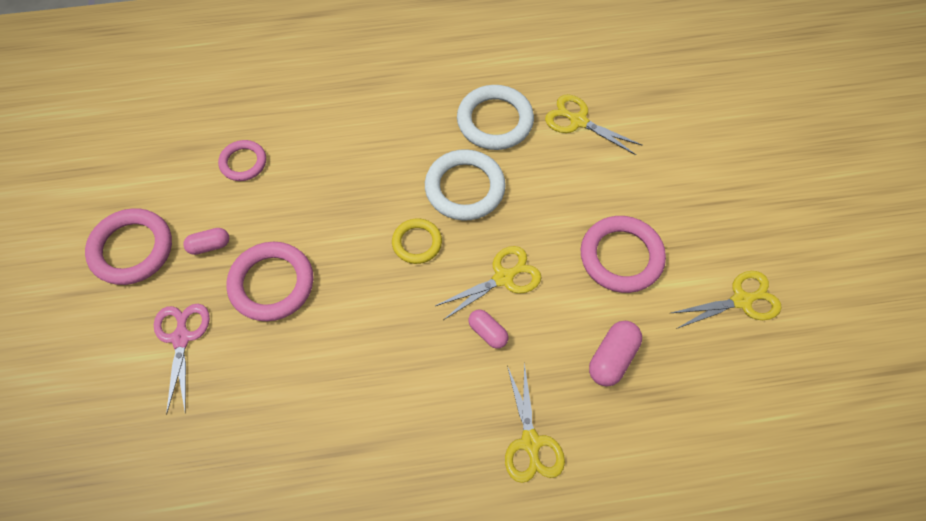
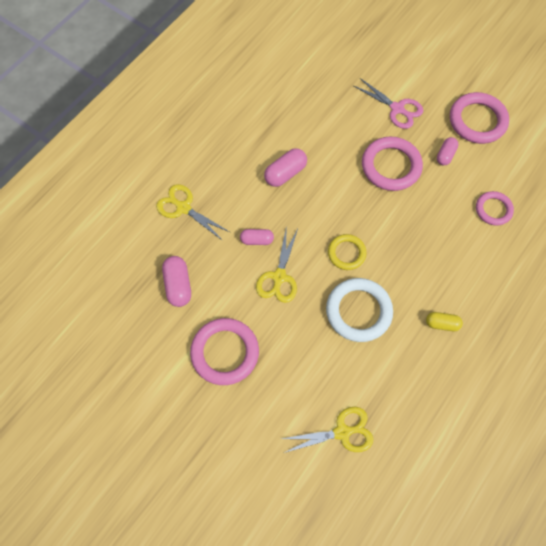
camera: 135 degrees right, 5 degrees up
white ring [457,85,534,150] -> none
yellow scissors [671,271,782,329] -> none
none -> pink capsule [264,148,307,187]
none -> yellow capsule [426,312,463,331]

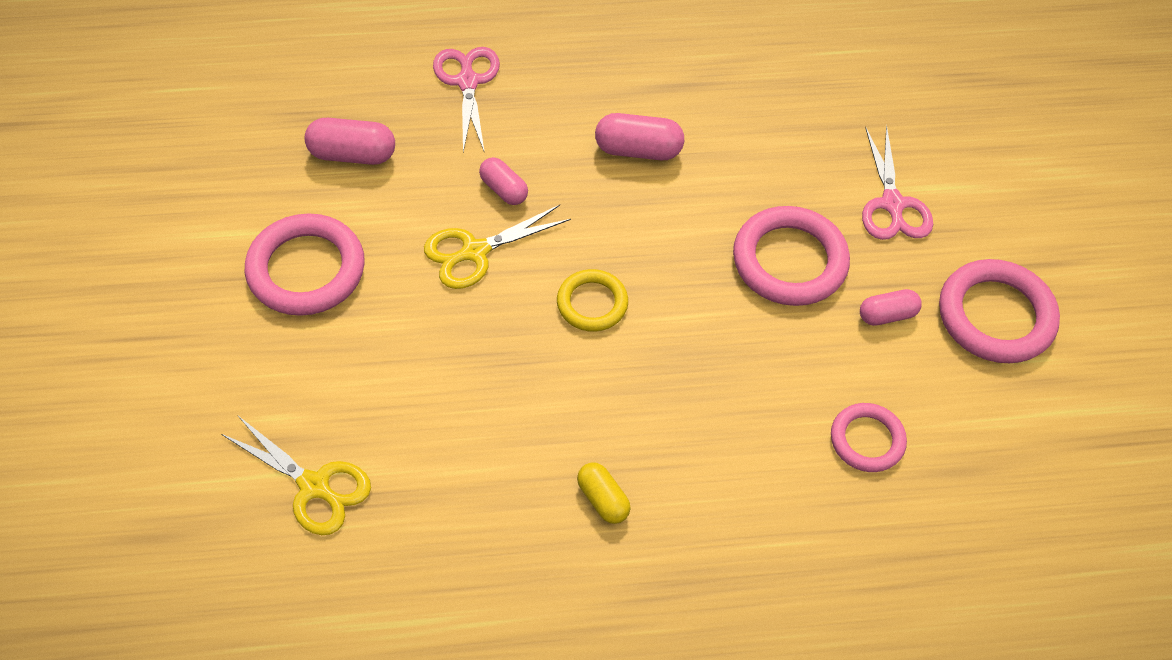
camera: 45 degrees right, 10 degrees down
yellow scissors [156,184,231,241] -> pink scissors [433,47,500,153]
pink capsule [162,256,191,307] -> pink capsule turned 60 degrees clockwise [304,118,395,165]
white ring [326,278,393,342] -> none

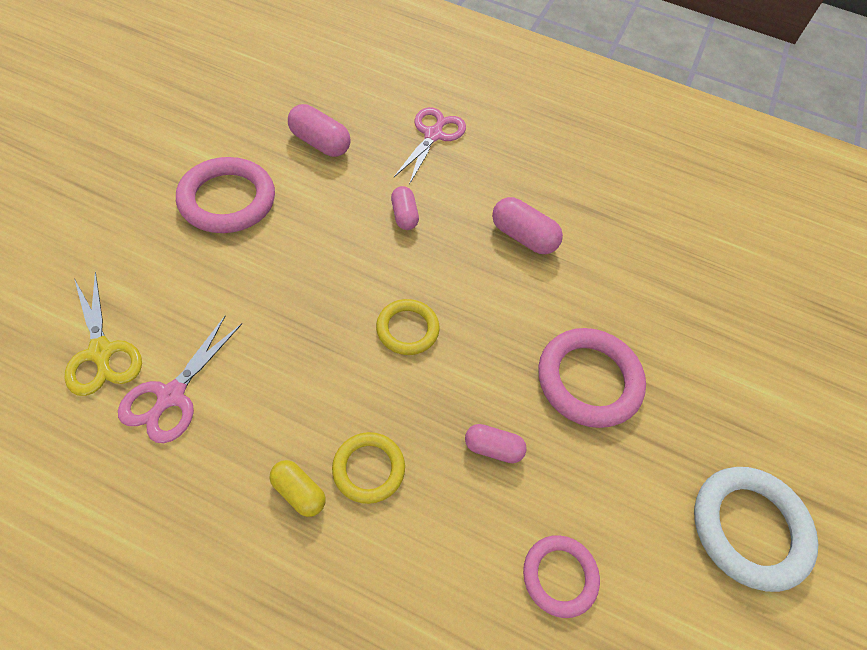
camera: 25 degrees right, 0 degrees up
yellow scissors [424,205,571,289] -> none
yellow capsule [577,462,631,524] -> yellow capsule turned 45 degrees counterclockwise [270,460,326,517]
pink capsule [860,289,922,326] -> pink capsule moved to [465,424,527,463]
pink scissors [862,125,933,240] -> pink scissors moved to [118,316,242,443]
pink ring [939,259,1060,363] -> white ring [694,467,818,592]
none -> yellow ring [332,432,405,504]

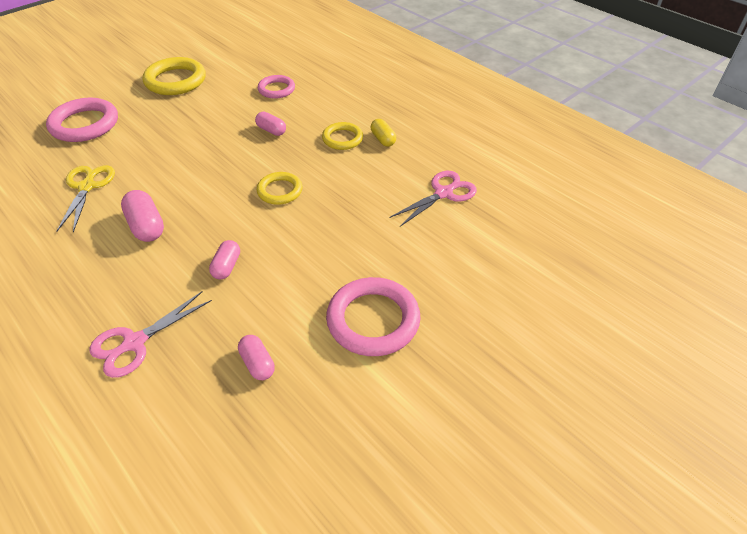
camera: 150 degrees left, 10 degrees down
yellow scissors [64,272,142,396] -> yellow scissors moved to [57,165,115,232]
pink capsule [288,104,351,157] -> pink capsule [238,335,275,380], size x0.66
pink ring [538,328,646,428] -> pink ring moved to [46,98,118,142]
white ring [694,467,818,592] -> yellow ring [142,57,206,95]

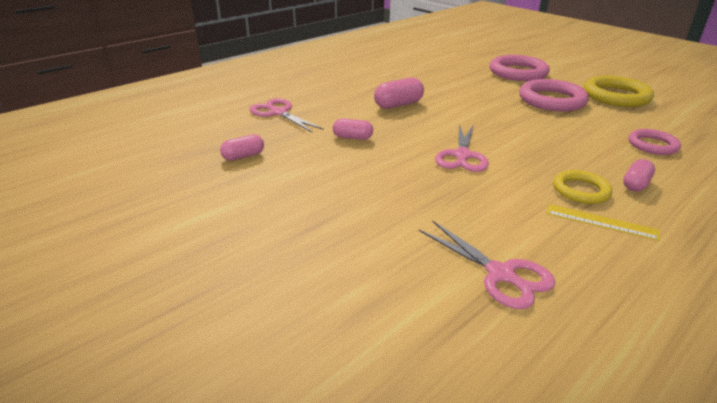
camera: 90 degrees right, 15 degrees down
yellow scissors [57,165,115,232] -> none
pink capsule [255,112,286,136] -> pink capsule moved to [623,159,655,191]
yellow ring [257,172,302,205] -> pink scissors [435,124,489,172]
pink ring [326,277,420,356] -> pink ring moved to [519,79,589,111]
yellow capsule [371,119,396,147] -> yellow ruler [546,204,660,241]

